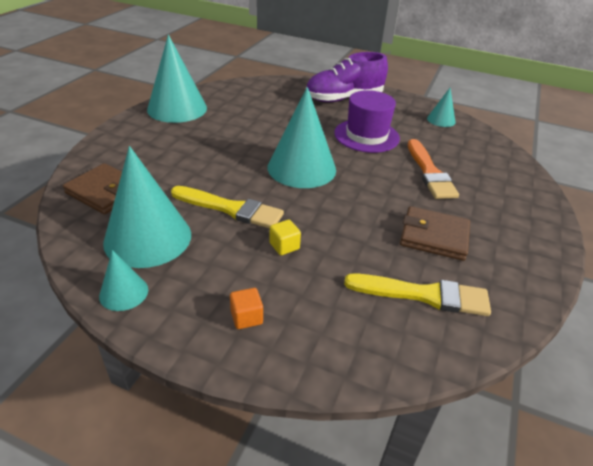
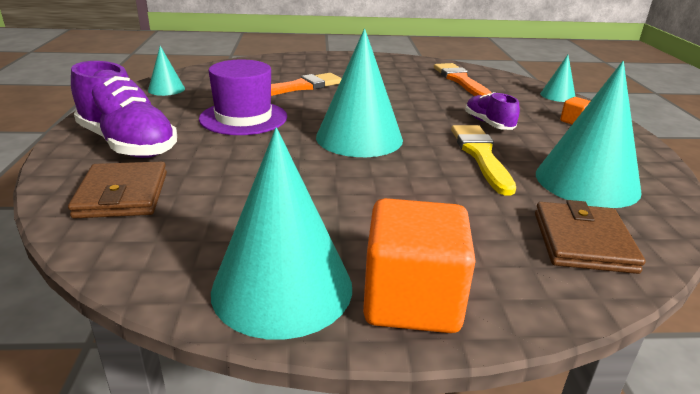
camera: 115 degrees left, 10 degrees down
turquoise cone [99,250,148,311] -> turquoise cone moved to [540,55,576,102]
yellow cube [269,220,301,255] -> purple shoe [465,92,520,130]
yellow brush [344,274,491,316] -> orange brush [434,63,492,96]
brown wallet [400,206,470,261] -> brown wallet moved to [68,162,167,218]
none -> orange cube [363,198,476,333]

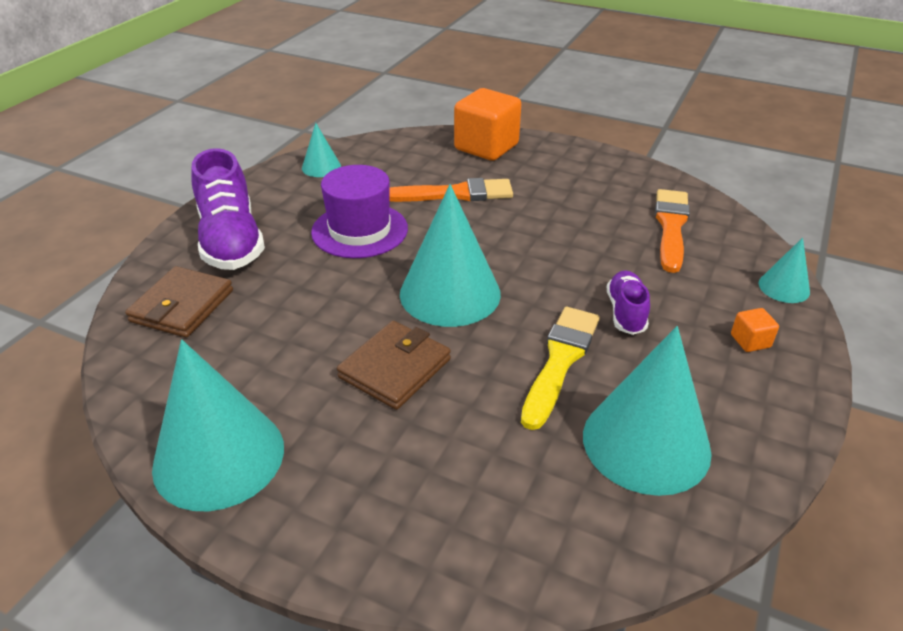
camera: 30 degrees right, 10 degrees up
orange cube [363,198,476,333] -> orange cube moved to [454,88,521,161]
brown wallet [535,200,645,274] -> brown wallet moved to [337,321,451,410]

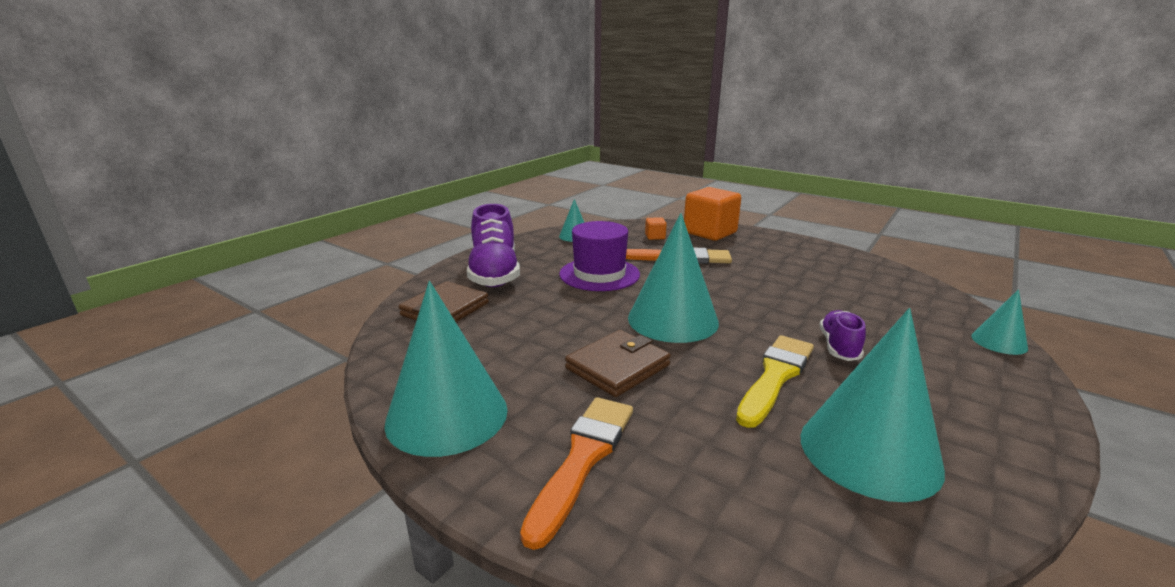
camera: 10 degrees right, 15 degrees down
orange brush [655,189,690,273] -> orange brush moved to [520,397,633,550]
orange cube [731,308,779,352] -> orange cube moved to [645,217,667,240]

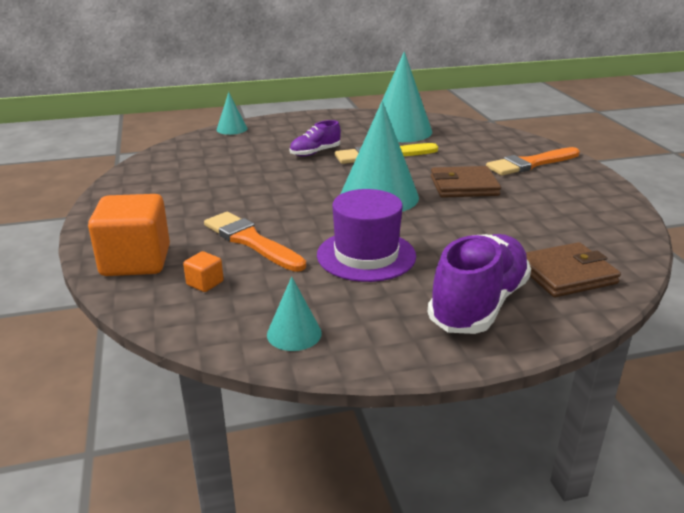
camera: 140 degrees left, 5 degrees up
turquoise cone [384,281,508,457] -> none

